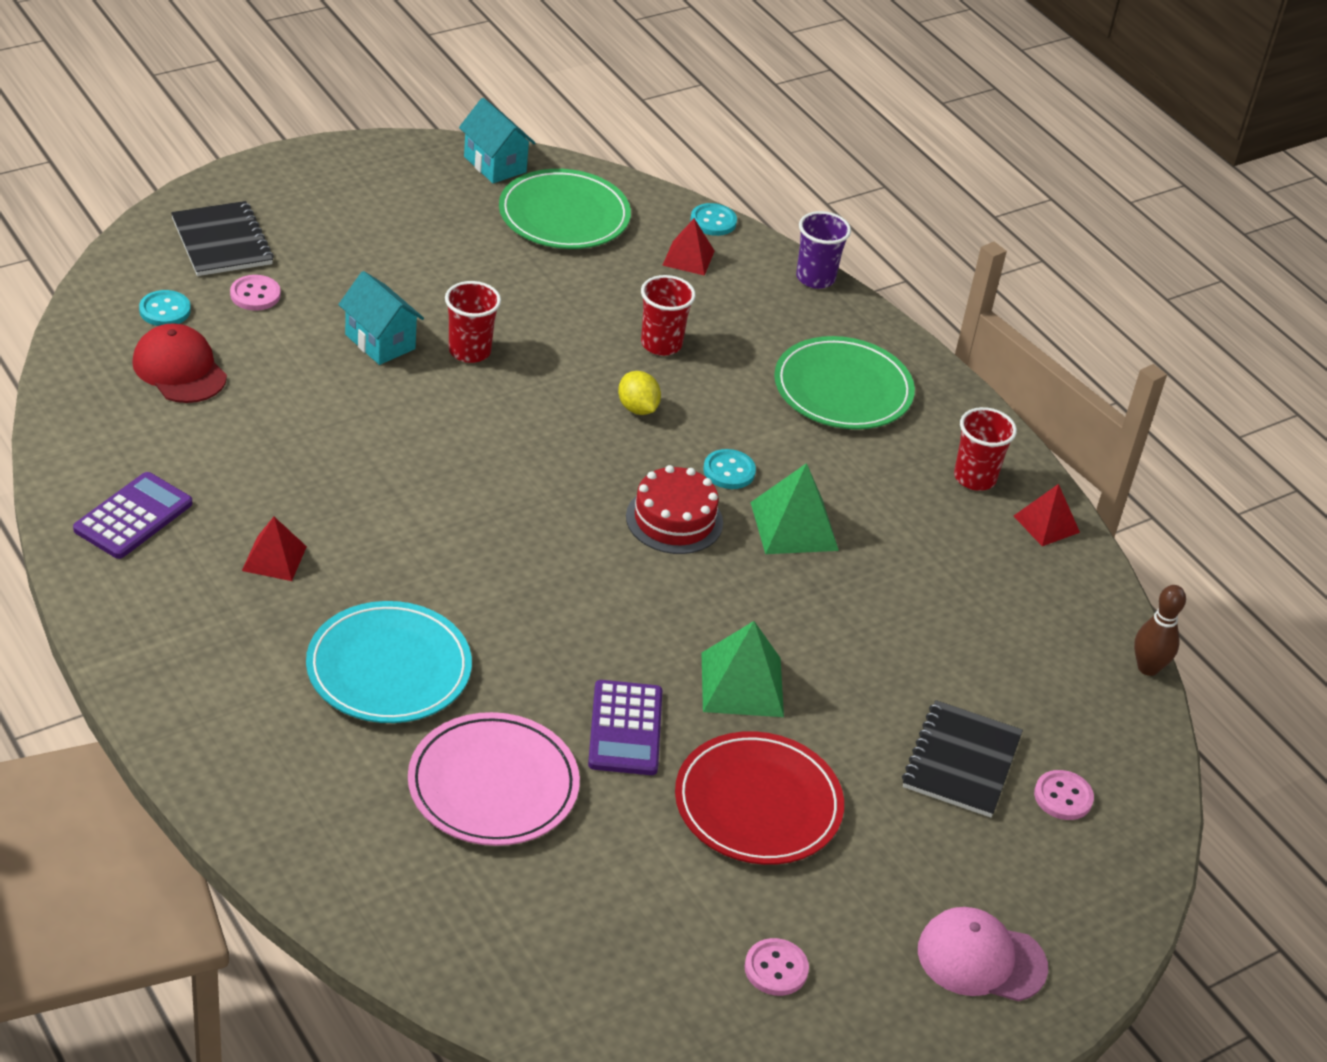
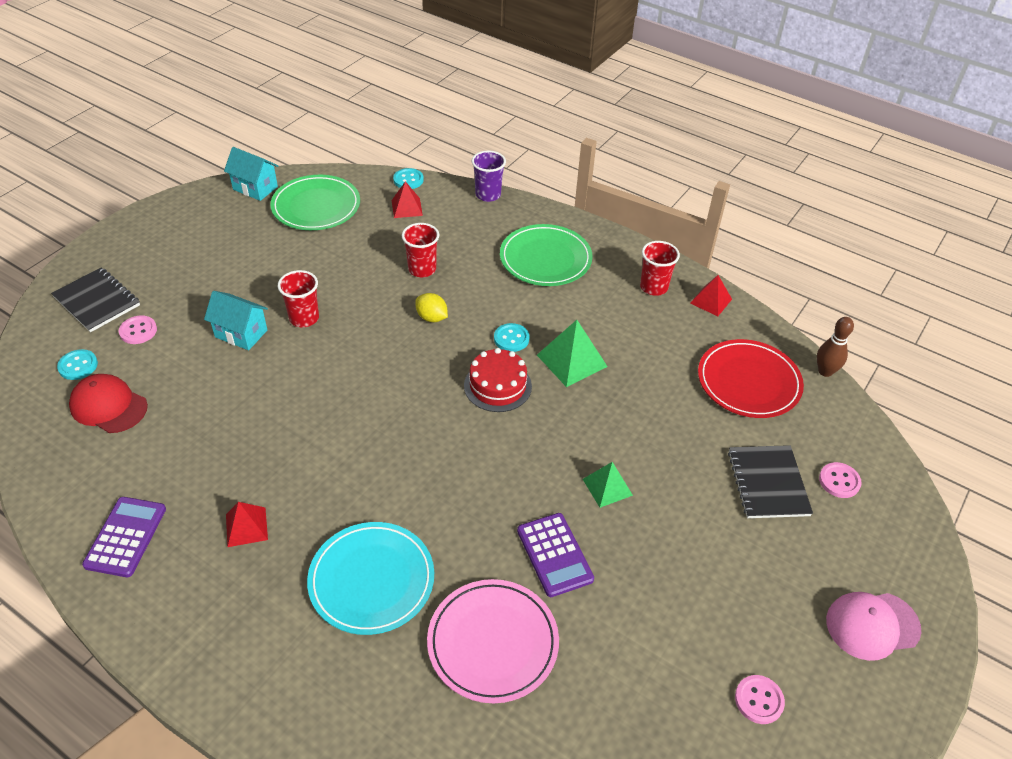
camera: 20 degrees left, 5 degrees up
red plate [675,731,844,865] -> red plate moved to [698,339,804,418]
green pyramid [702,621,784,717] -> green pyramid [583,462,633,508], size x0.65

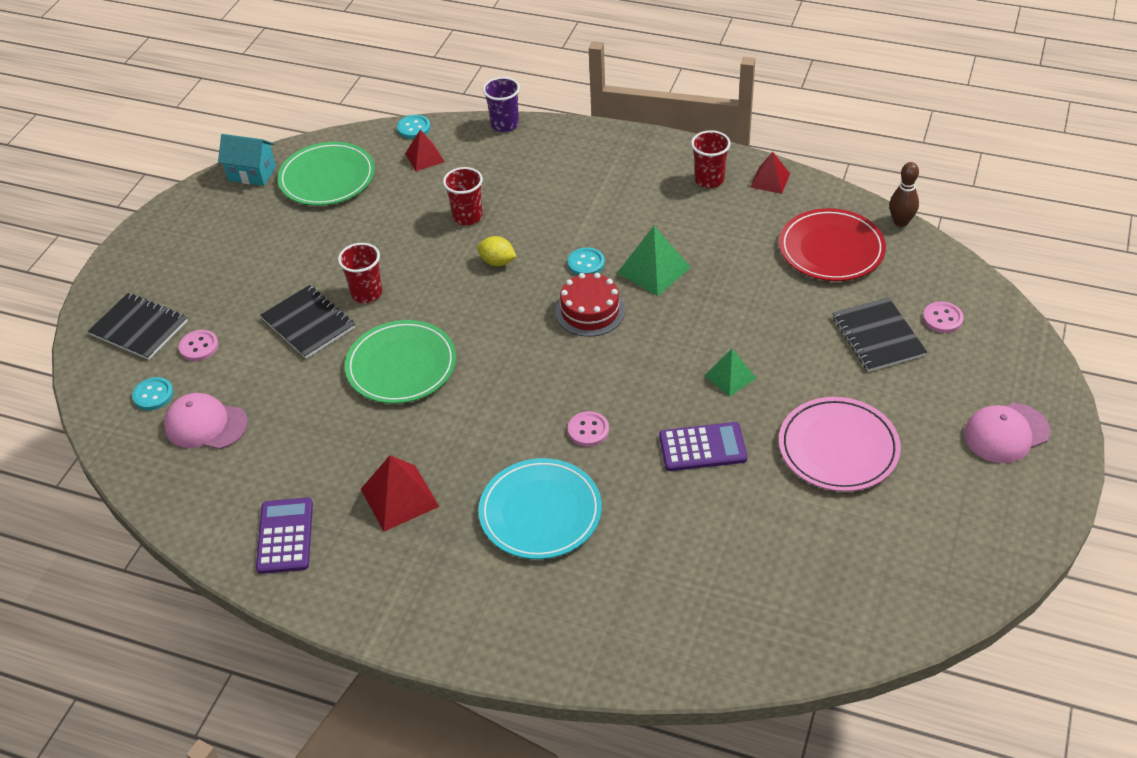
camera: 10 degrees left, 0 degrees up
red cap [69,374,148,433] -> pink cap [164,393,248,449]
turquoise house [204,291,268,350] -> black notebook [260,285,355,359]
red pyramid [226,502,268,547] -> red pyramid [361,455,440,531], size x1.53
pink plate [427,579,559,703] -> pink plate moved to [779,397,901,491]
green plate [500,224,593,286] -> green plate moved to [345,320,456,404]
purple calculator [517,513,594,597] -> purple calculator turned 60 degrees counterclockwise [659,422,747,471]
pink button [735,675,785,724] -> pink button moved to [568,411,609,447]

